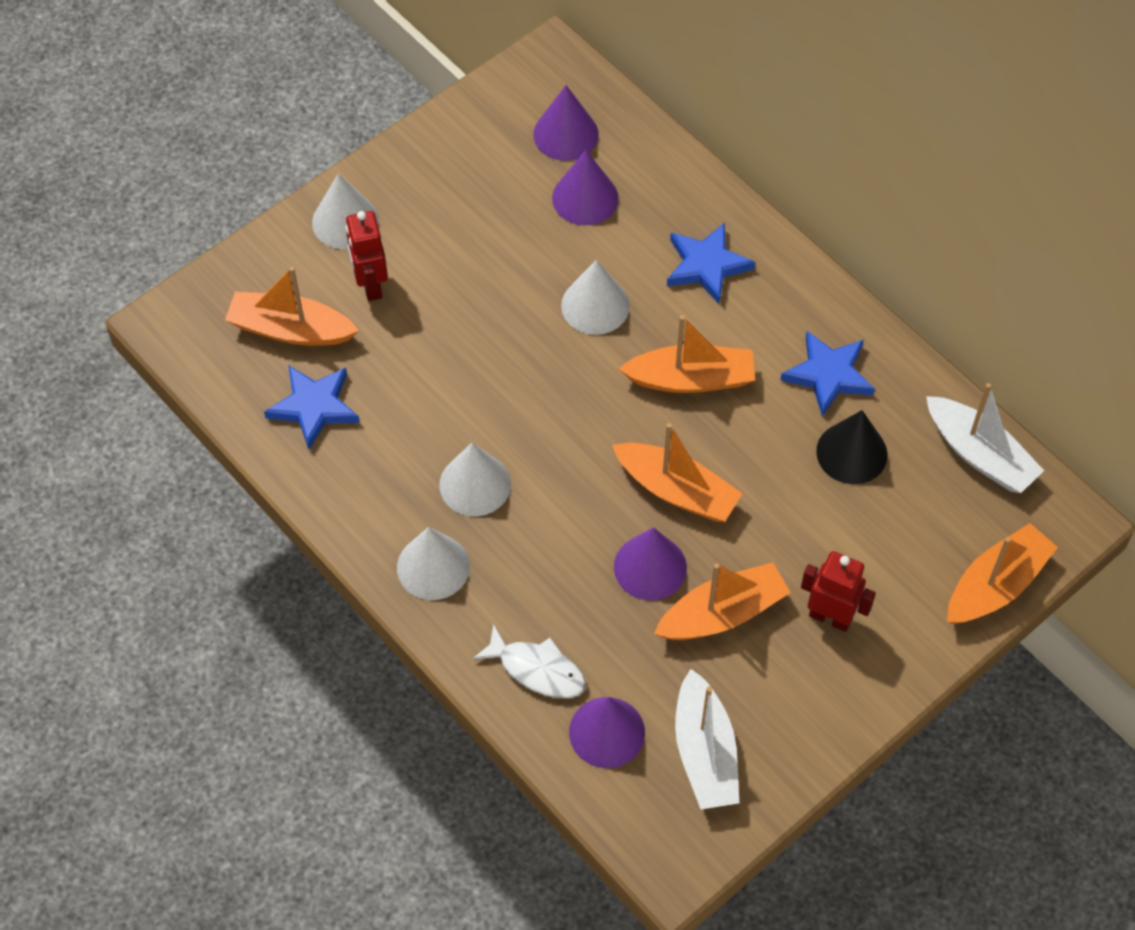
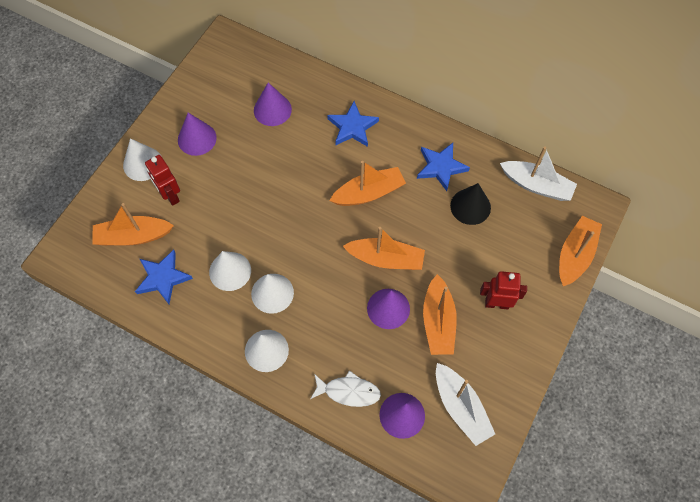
camera: 20 degrees left, 5 degrees up
purple cone [533,85,599,161] -> purple cone moved to [178,113,217,156]
white cone [561,260,630,335] -> white cone moved to [209,251,251,291]
orange boat [654,562,791,640] -> orange boat turned 135 degrees clockwise [423,274,457,355]

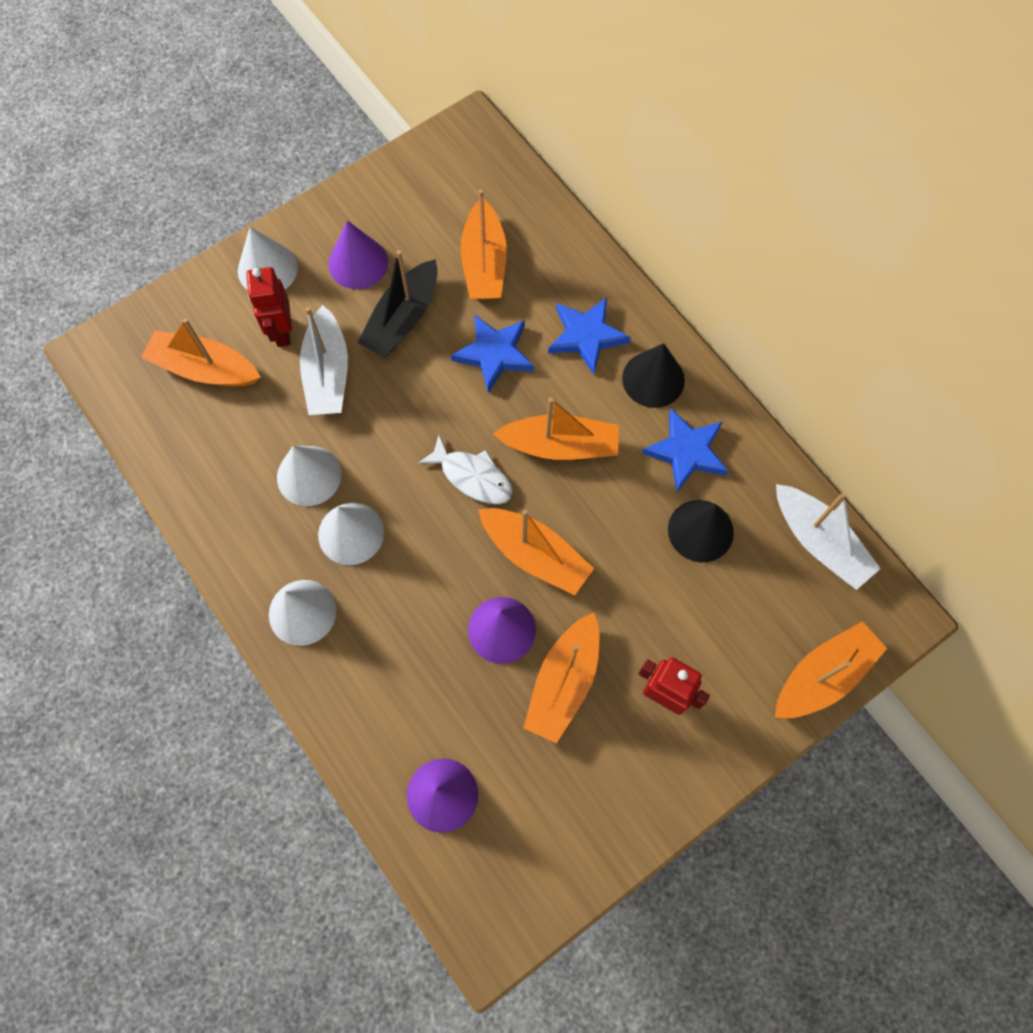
camera: 25 degrees right, 5 degrees up
blue star [135,250,193,304] -> blue star moved to [451,314,534,393]
purple cone [254,82,292,126] -> orange boat [461,189,507,299]
white fish [310,370,381,407] -> white fish moved to [418,435,513,504]
white boat [436,363,495,446] -> white boat moved to [300,305,348,415]
none -> black boat [358,250,438,357]
none -> black cone [622,343,685,408]

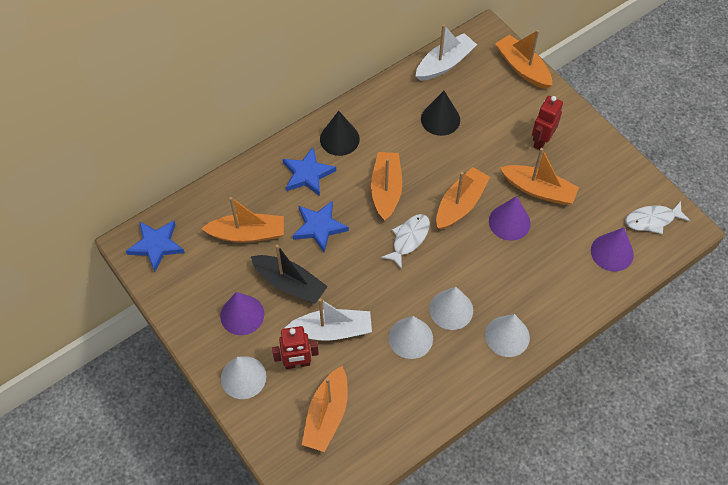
camera: 90 degrees left, 10 degrees down
blue star [642,409,728,492] -> blue star moved to [126,221,185,272]
none -> white fish [625,201,690,234]

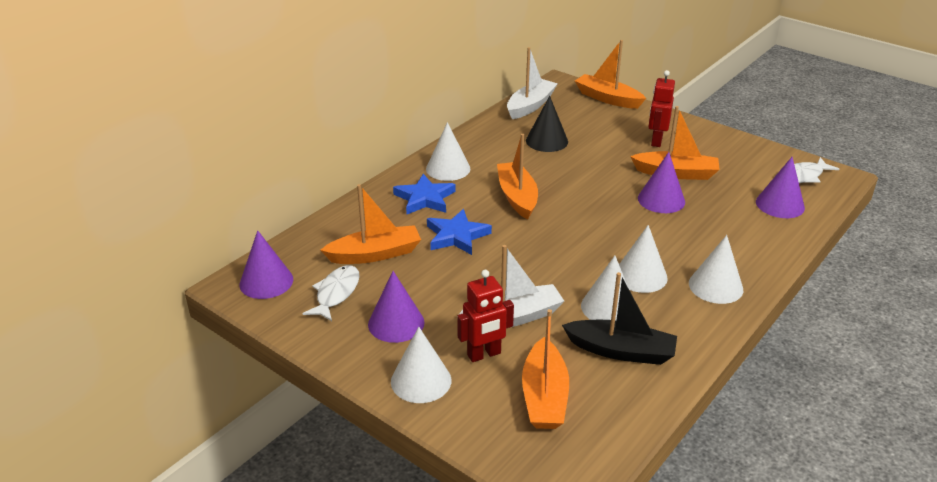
camera: 15 degrees left, 25 degrees down
blue star [126,221,185,272] -> purple cone [239,230,293,299]
black boat [251,245,328,304] -> black boat moved to [562,272,677,365]
black cone [320,111,360,156] -> white cone [426,122,470,181]
white fish [381,214,430,269] -> white fish moved to [302,265,360,321]
orange boat [436,167,490,230] -> none

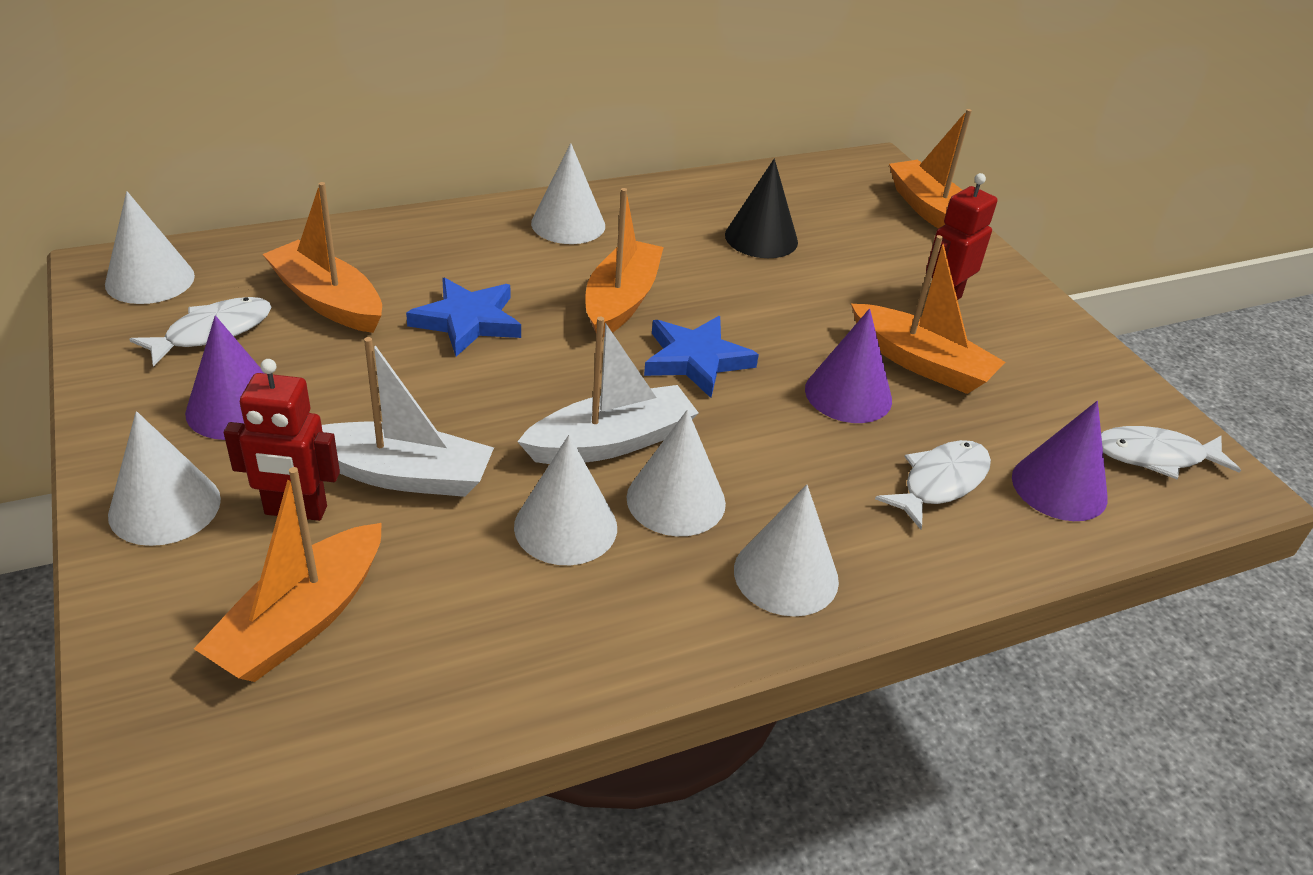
camera: 25 degrees right, 5 degrees up
purple cone [239,230,293,299] -> white cone [105,191,195,304]
orange boat [321,184,421,264] -> orange boat turned 150 degrees counterclockwise [262,182,382,333]
blue star [393,174,456,214] -> blue star moved to [644,316,759,398]
white boat [507,47,558,119] -> white boat moved to [517,316,699,464]
black boat [562,272,677,365] -> none
none -> white fish [875,440,991,530]

